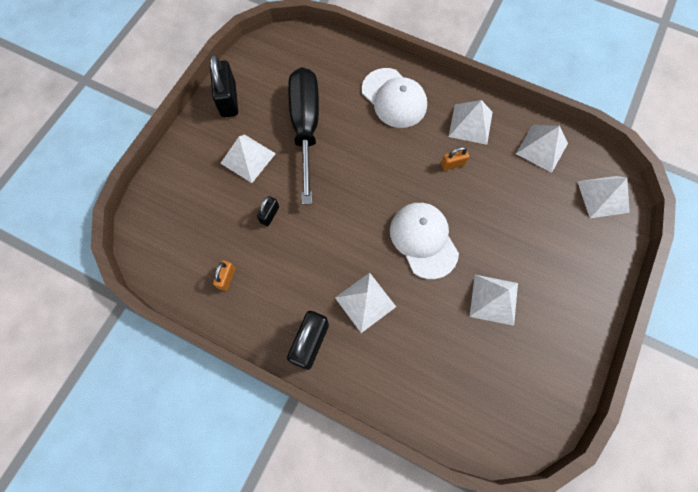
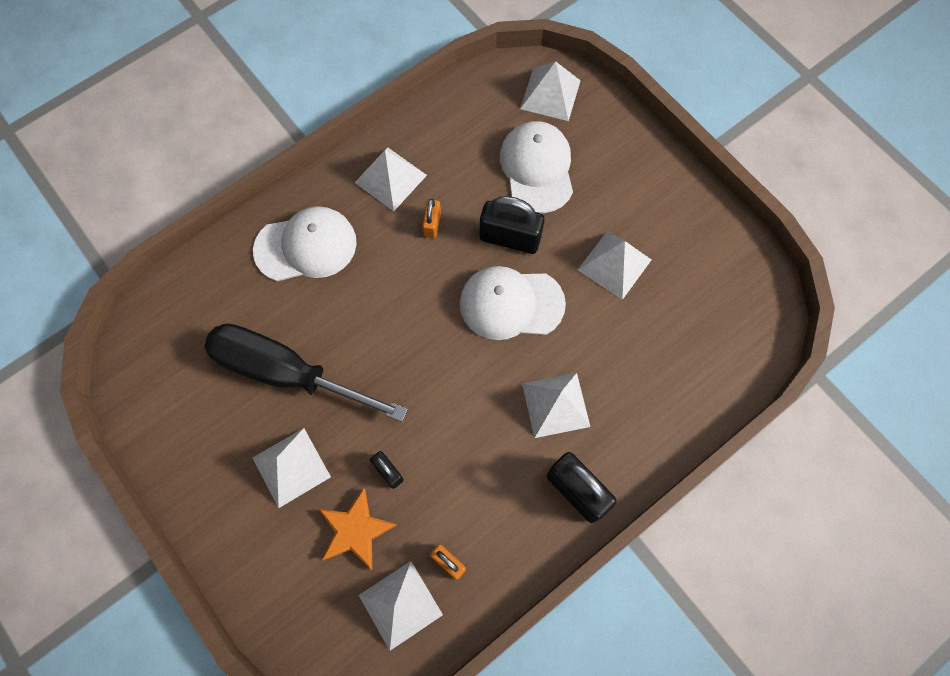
camera: 65 degrees left, 0 degrees up
black padlock [210,54,238,117] -> black padlock moved to [480,196,545,254]
white pyramid [516,125,568,173] -> white pyramid moved to [359,561,443,651]
none -> orange star [319,488,397,570]
none -> white cap [500,121,573,213]

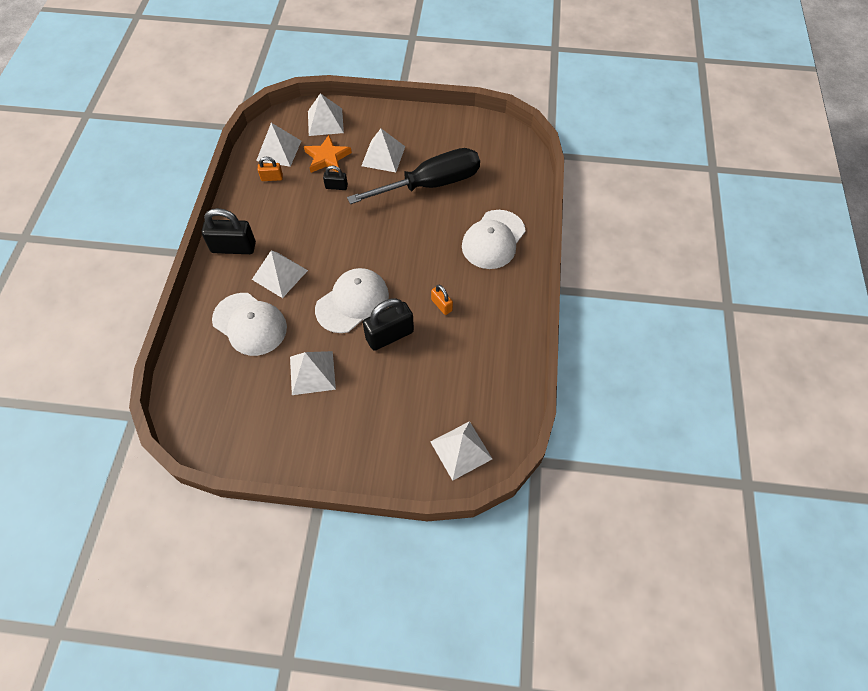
camera: 135 degrees right, 10 degrees down
white pyramid [355,148,427,211] -> white pyramid moved to [308,93,344,136]
white cap [500,121,573,213] -> white cap moved to [212,293,287,356]

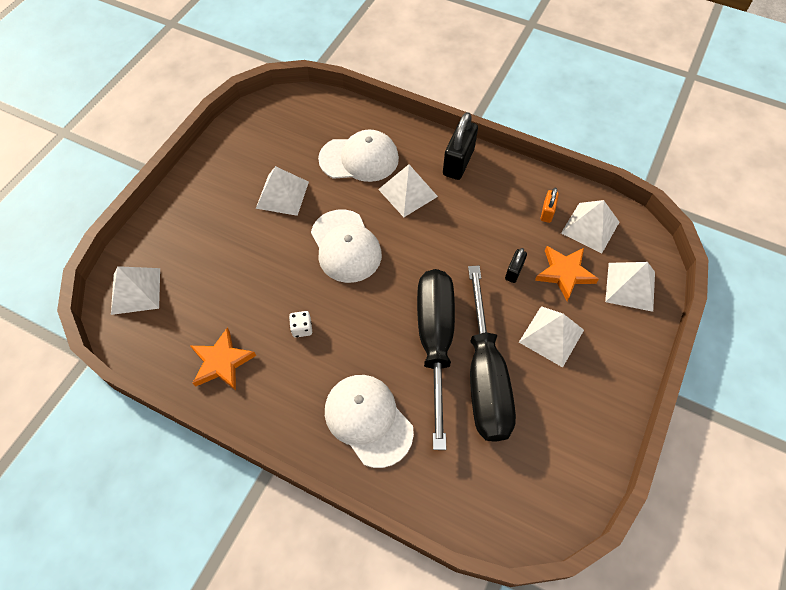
camera: 110 degrees right, 0 degrees up
white cap [212,293,287,356] -> white cap turned 150 degrees counterclockwise [318,129,399,182]
black padlock [363,298,414,351] -> none
orange padlock [431,285,453,315] -> white dice [289,311,312,338]
none -> orange star [191,327,256,390]
none -> black screwdriver [417,269,455,450]

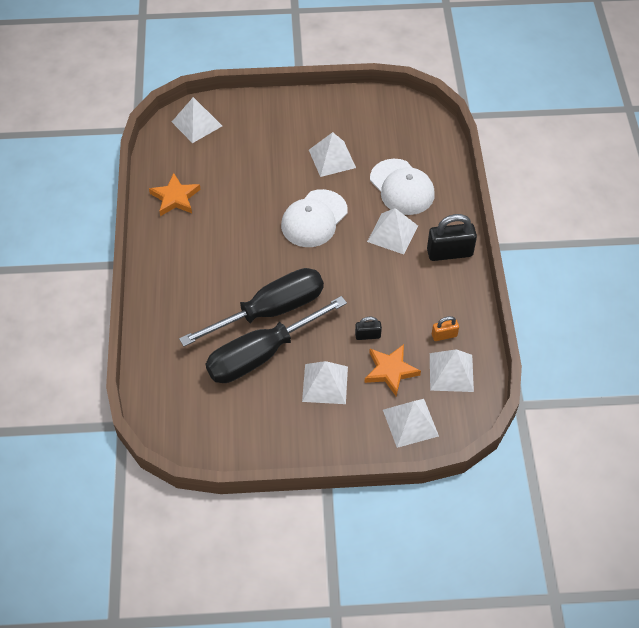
camera: 60 degrees right, 5 degrees down
white dice [289,311,312,338] -> none
white cap [325,375,414,468] -> none

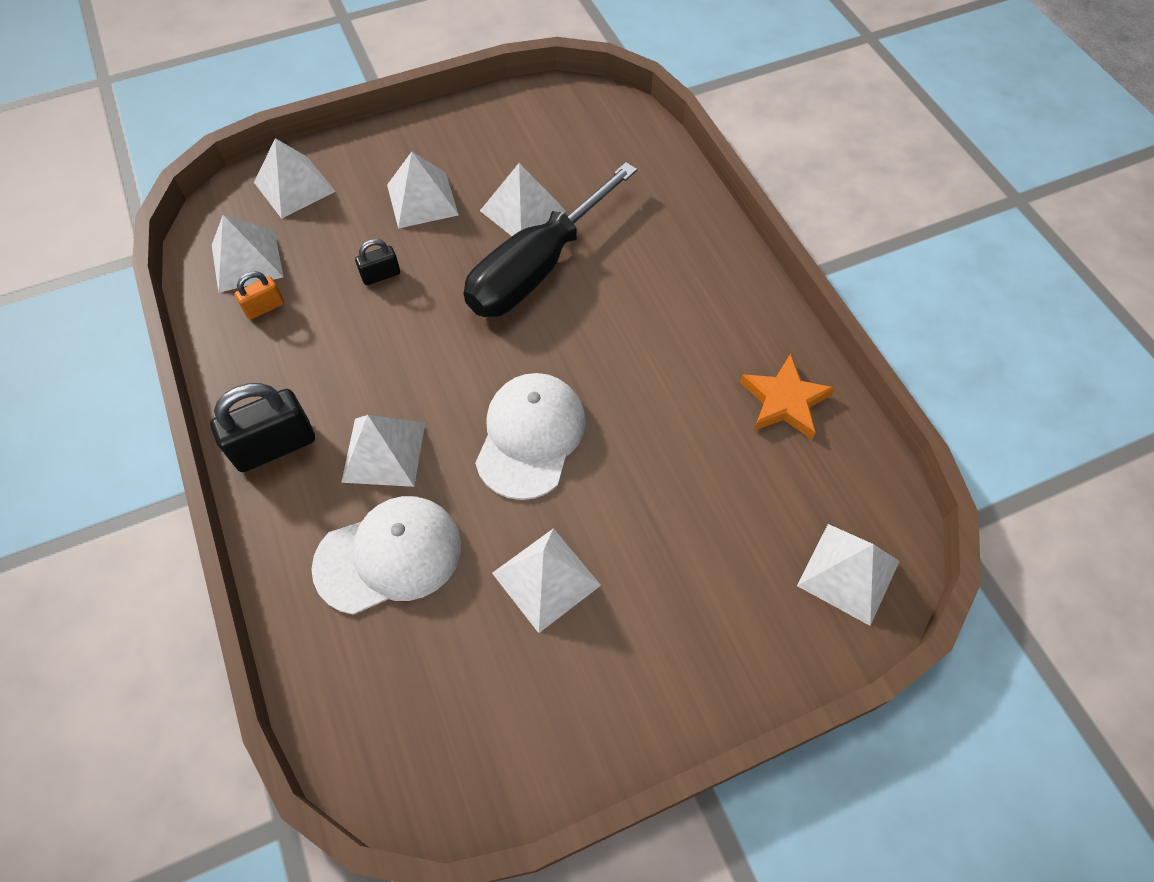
camera: 160 degrees right, 5 degrees up
black screwdriver [206,296,347,383] -> white pyramid [480,163,566,236]
orange star [364,344,421,396] -> none
white cap [370,159,435,215] -> white cap turned 120 degrees clockwise [312,496,461,615]

